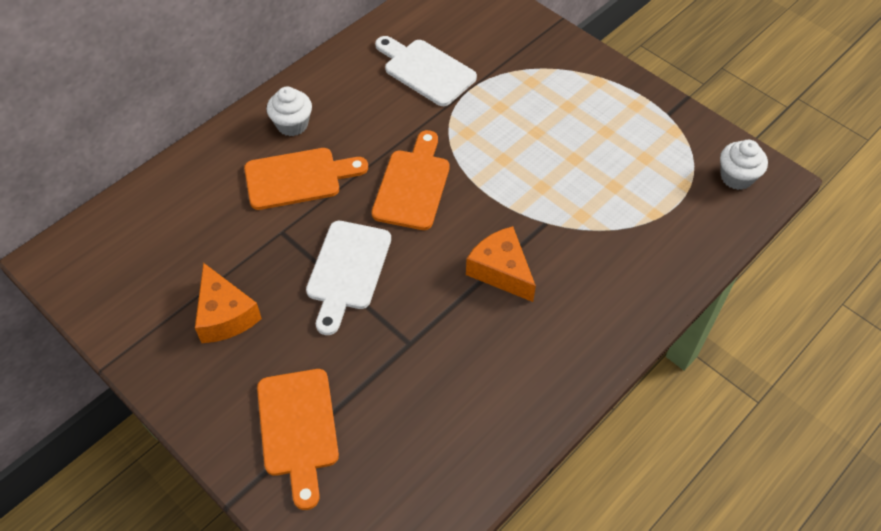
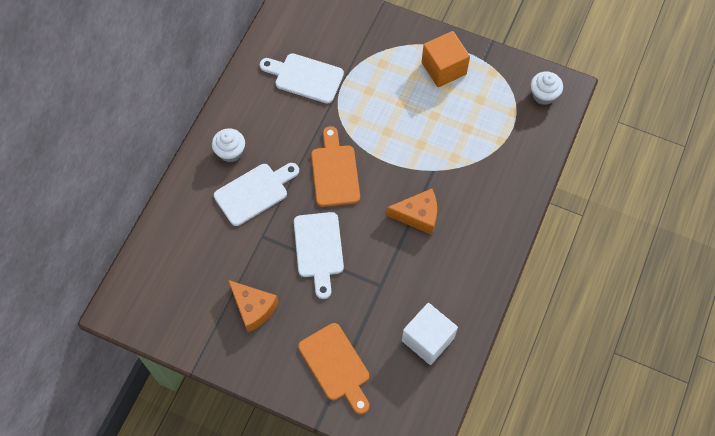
camera: 20 degrees left, 10 degrees up
orange cutting board [244,148,368,210] -> white cutting board [214,163,299,226]
orange cheese [466,226,536,302] -> orange cheese turned 150 degrees clockwise [386,189,437,235]
none -> white cube [402,303,458,365]
none -> orange cube [422,31,470,87]

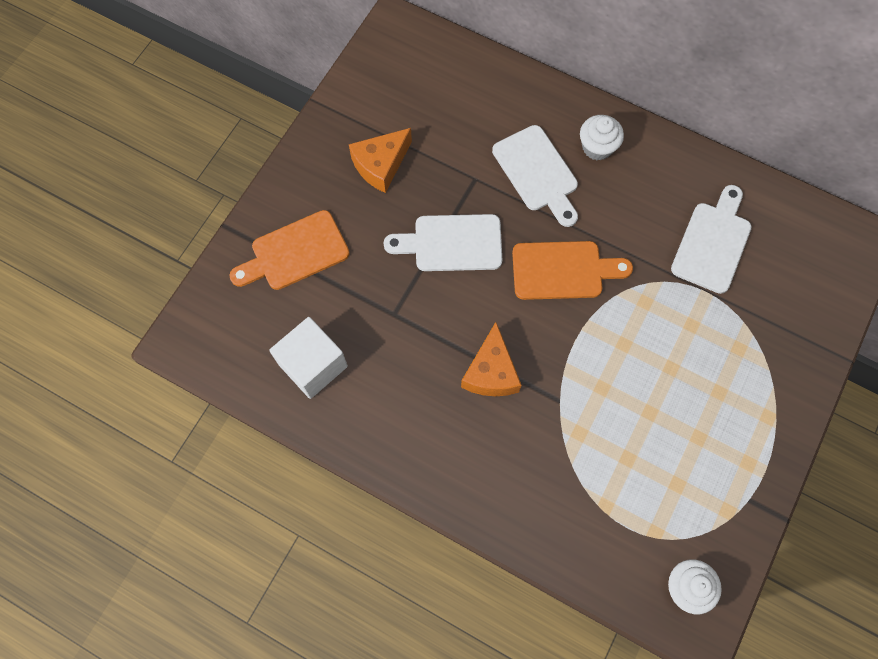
camera: 95 degrees right, 5 degrees up
orange cube [422,31,470,87] -> none

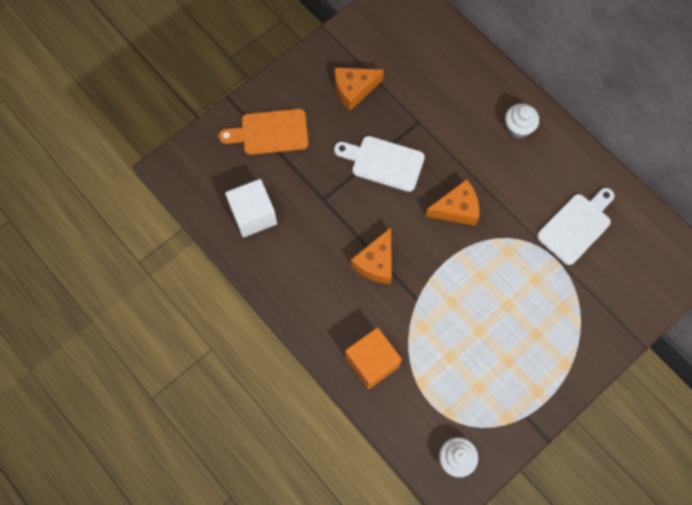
camera: 20 degrees right, 0 degrees up
white cutting board [492,125,578,227] -> none
orange cutting board [512,241,633,300] -> orange cheese [425,179,479,226]
none -> orange cube [345,327,402,389]

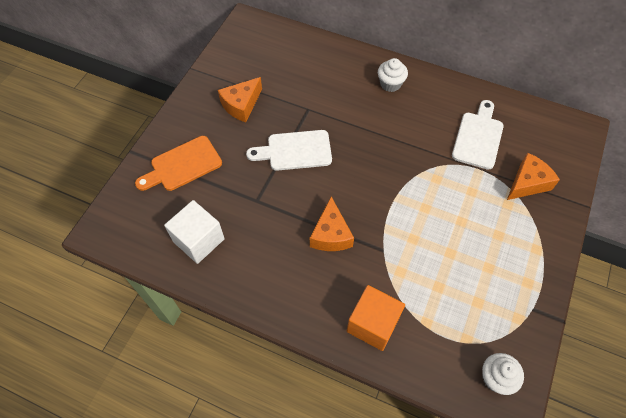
camera: 25 degrees left, 10 degrees down
orange cheese [425,179,479,226] -> orange cheese moved to [507,152,560,200]

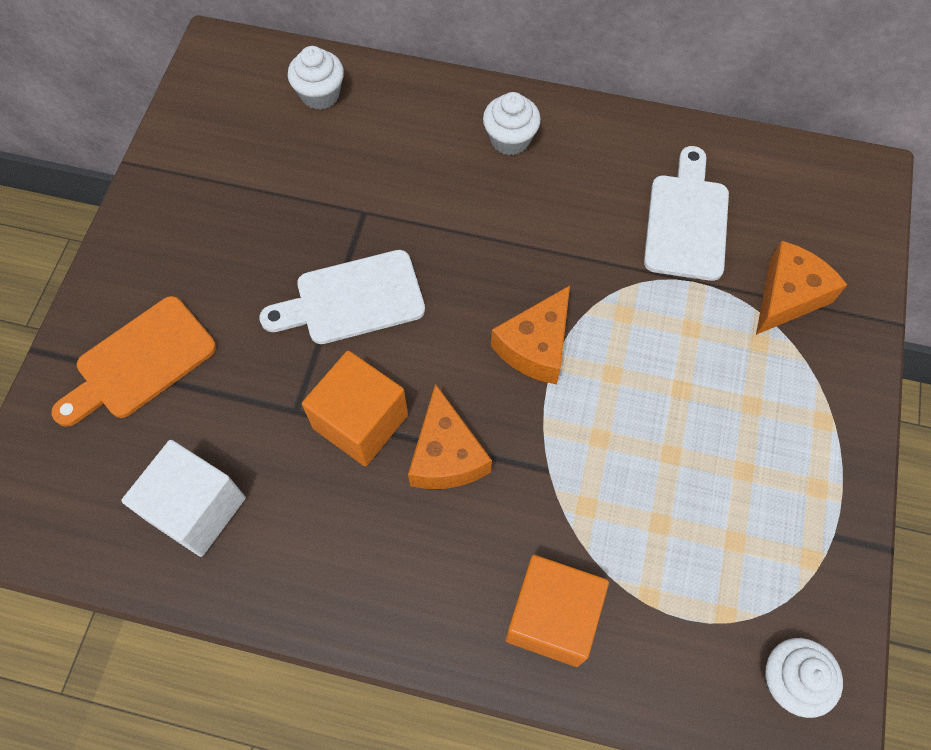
camera: 10 degrees left, 5 degrees up
orange cheese [218,77,262,122] -> orange cheese moved to [491,285,570,385]
none -> white cupcake [288,46,344,110]
none -> orange cube [302,351,408,466]

